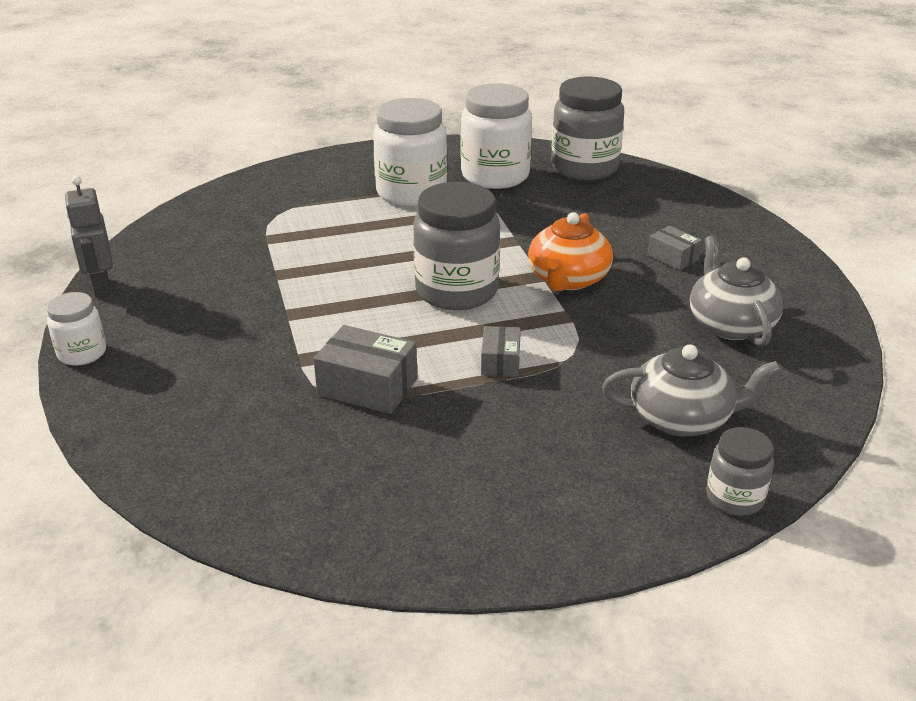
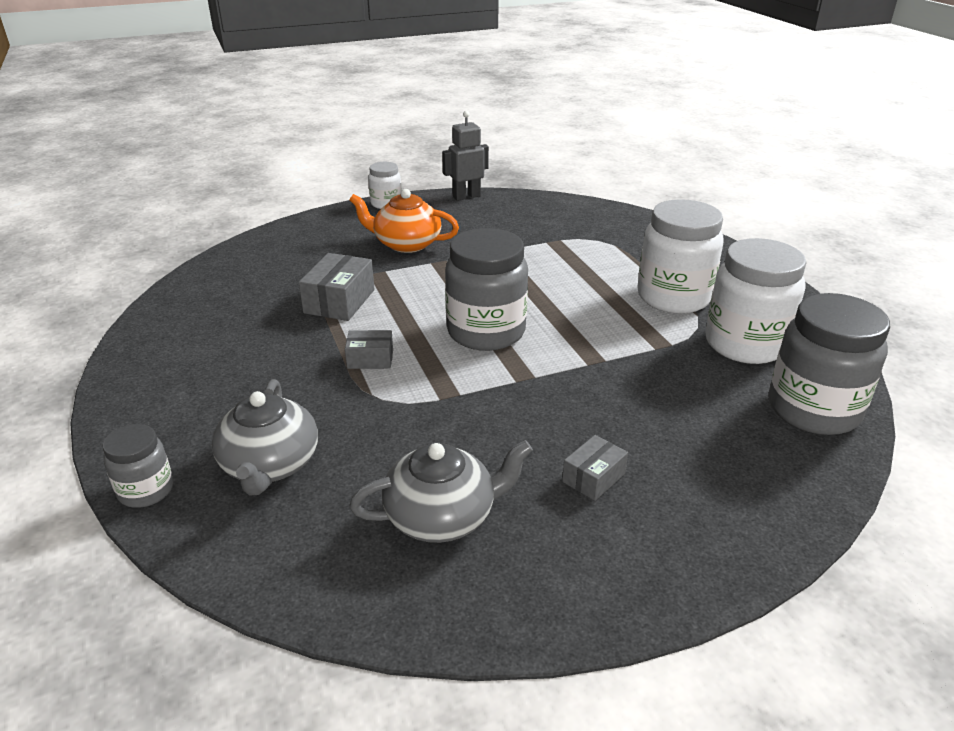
camera: 85 degrees right, 0 degrees up
orange teapot [528,212,613,291] -> orange teapot moved to [349,189,459,253]

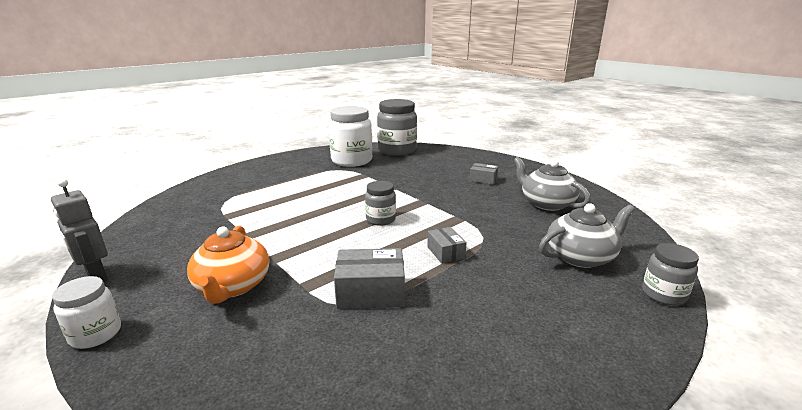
camera: 110 degrees left, 10 degrees down
grey jar [445,228,528,351] -> grey jar [365,181,396,226], size x0.53
white jar [637,199,724,314] -> none

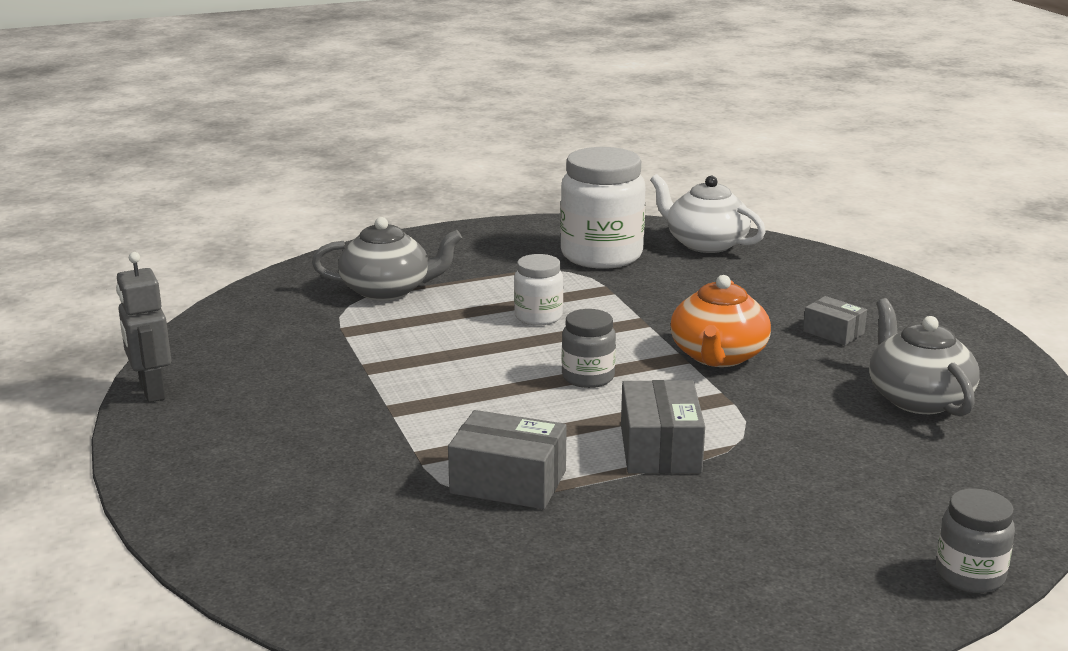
camera: 20 degrees right, 0 degrees up
white jar [52,276,121,349] -> white jar moved to [514,254,563,325]
orange teapot [187,226,269,304] -> orange teapot moved to [670,275,771,367]
grey jar [377,99,417,156] -> white teapot [650,174,766,253]
grey box [427,227,467,264] -> grey box [621,380,705,474], size x1.65
grey teapot [539,203,635,268] -> grey teapot moved to [312,217,462,301]

